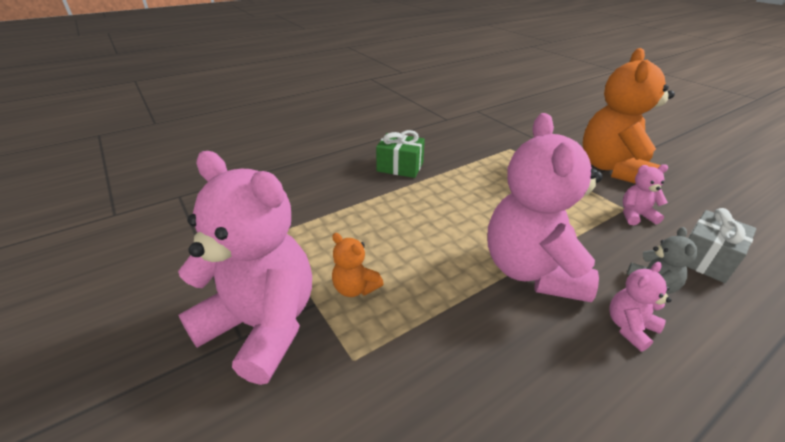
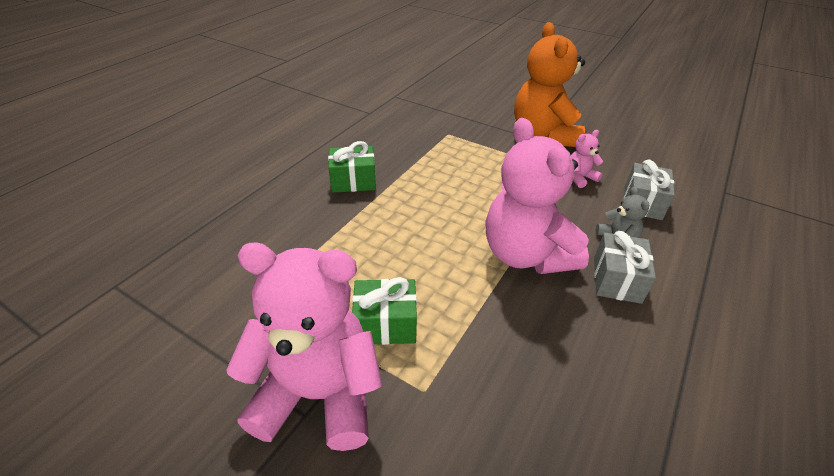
camera: 25 degrees left, 5 degrees up
orange teddy bear [332,233,384,297] -> green gift [352,277,417,345]
pink teddy bear [609,262,671,352] -> grey gift [594,231,656,304]

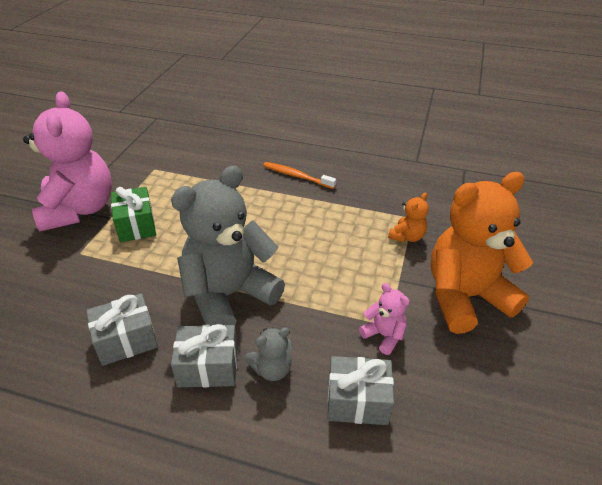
camera: 75 degrees right, 0 degrees up
green gift [328,141,376,193] -> orange toothbrush [263,162,336,189]
pink teddy bear [486,118,589,274] -> grey teddy bear [171,166,285,325]
none -> grey gift [86,293,158,366]
none -> orange teddy bear [388,192,429,242]

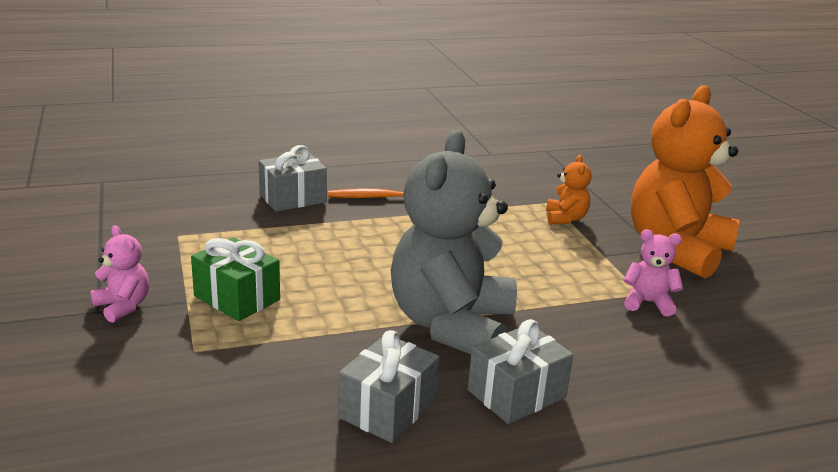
camera: 35 degrees left, 15 degrees down
pink teddy bear [23,92,112,232] -> pink teddy bear [90,225,149,323], size x0.43
grey teddy bear [245,327,292,381] -> none
grey gift [328,356,394,425] -> grey gift moved to [258,145,327,212]

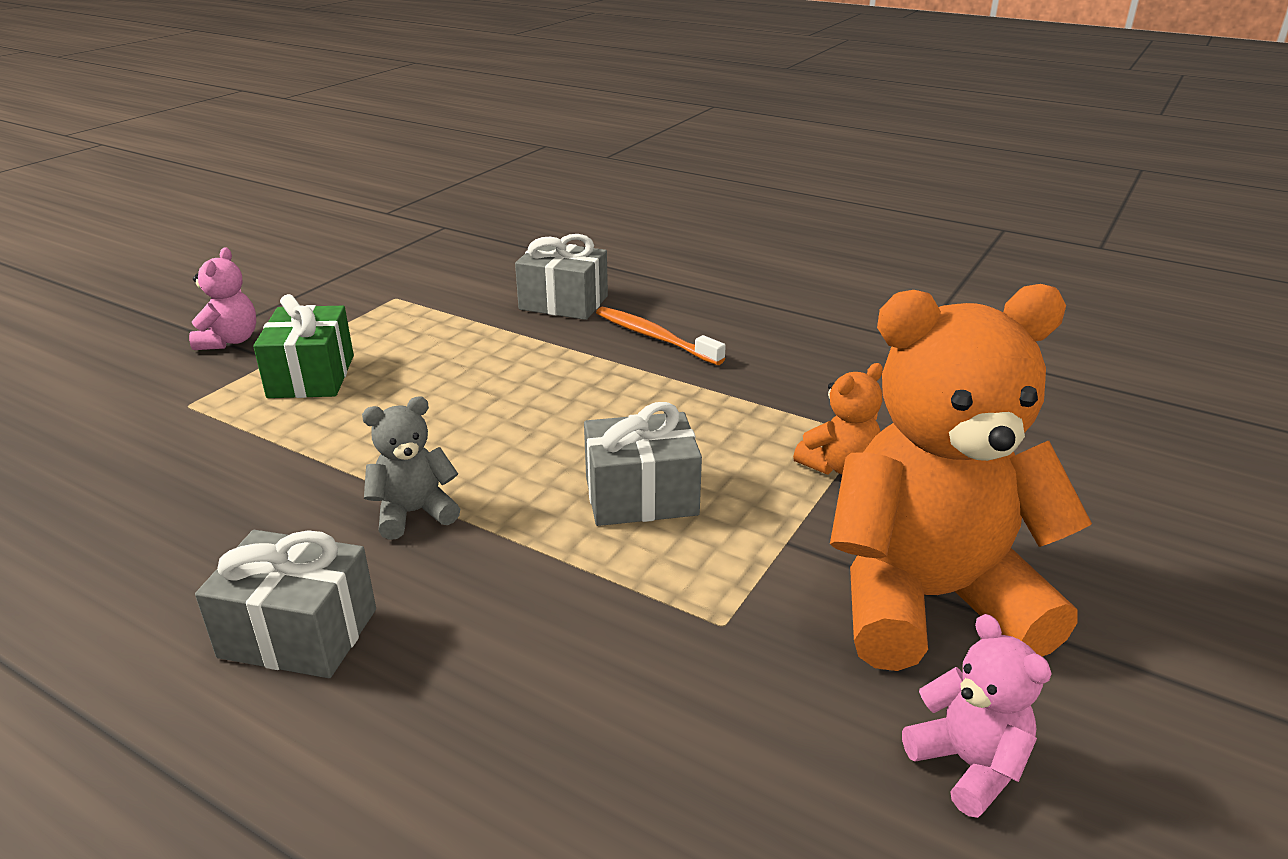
camera: 50 degrees right, 5 degrees up
grey gift [338,330,439,443] -> grey gift moved to [584,402,702,526]
grey teddy bear [391,130,517,354] -> grey teddy bear [362,396,460,540], size x0.43
pink teddy bear [623,230,683,316] -> pink teddy bear moved to [902,614,1051,818]

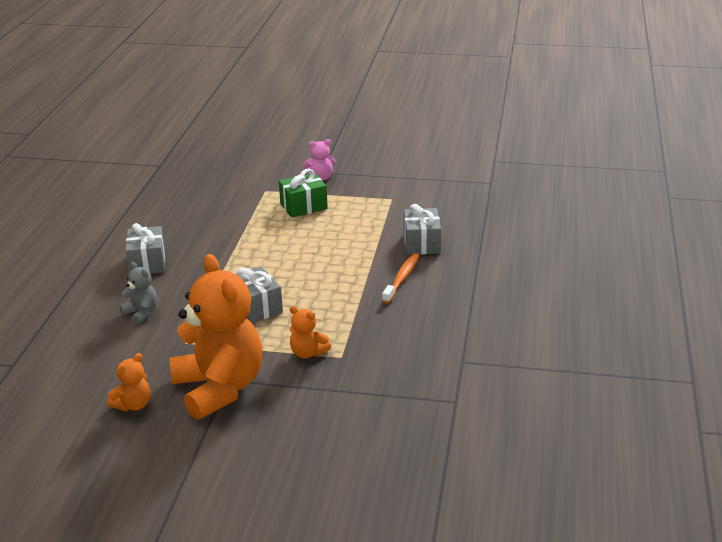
camera: 70 degrees right, 0 degrees up
grey teddy bear [362,396,460,540] -> grey teddy bear moved to [120,262,157,324]
pink teddy bear [902,614,1051,818] -> orange teddy bear [108,353,150,411]

